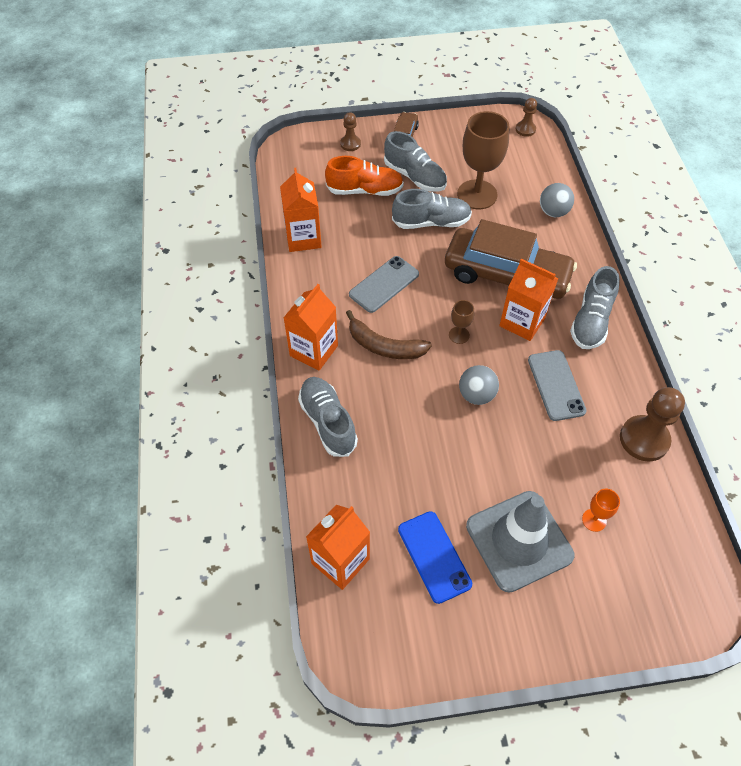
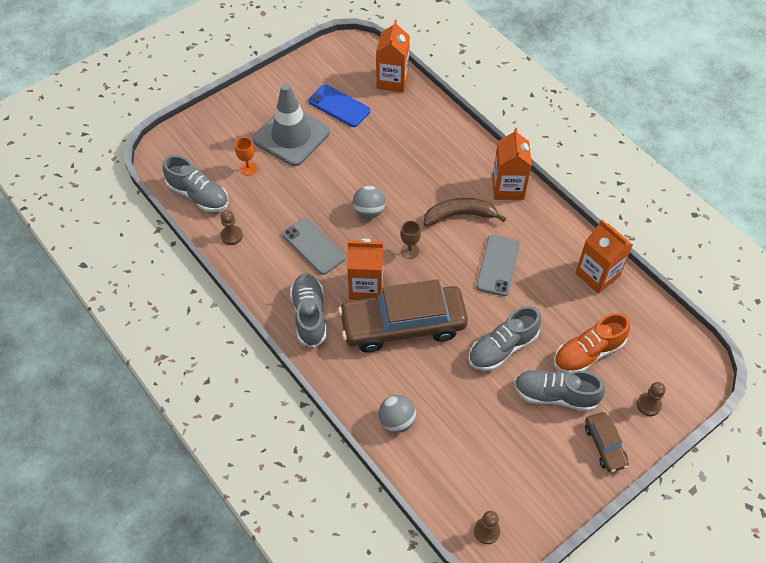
camera: 150 degrees right, 0 degrees up
grey shoe [298,377,358,457] -> grey shoe moved to [163,155,228,212]
brown goblet [457,111,509,209] -> none
brown pawn [620,387,685,462] -> brown pawn [221,210,243,245], size x0.55

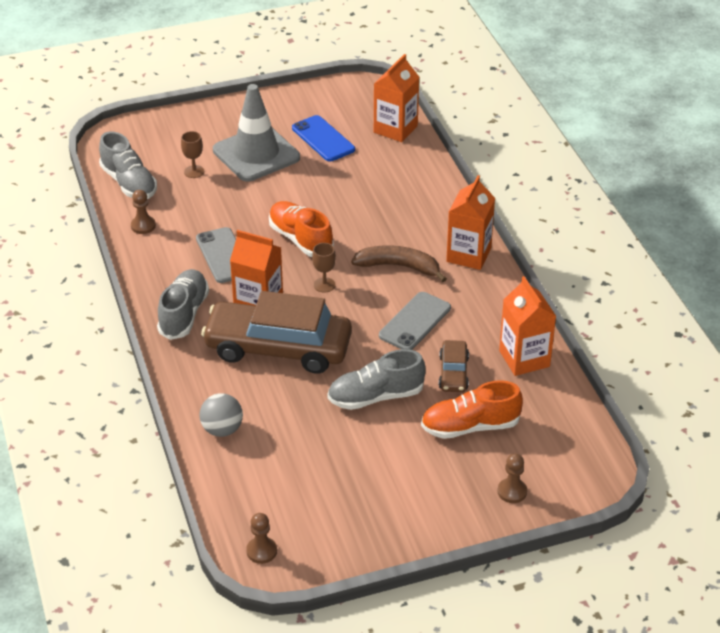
camera: 20 degrees right, 15 degrees down
orange goblet [235,137,257,175] -> brown goblet [181,131,204,178]
grey ball [353,186,385,218] -> orange shoe [269,201,334,257]
grey shoe [514,370,605,412] -> none
brown car [585,412,629,472] -> brown car moved to [439,340,469,392]

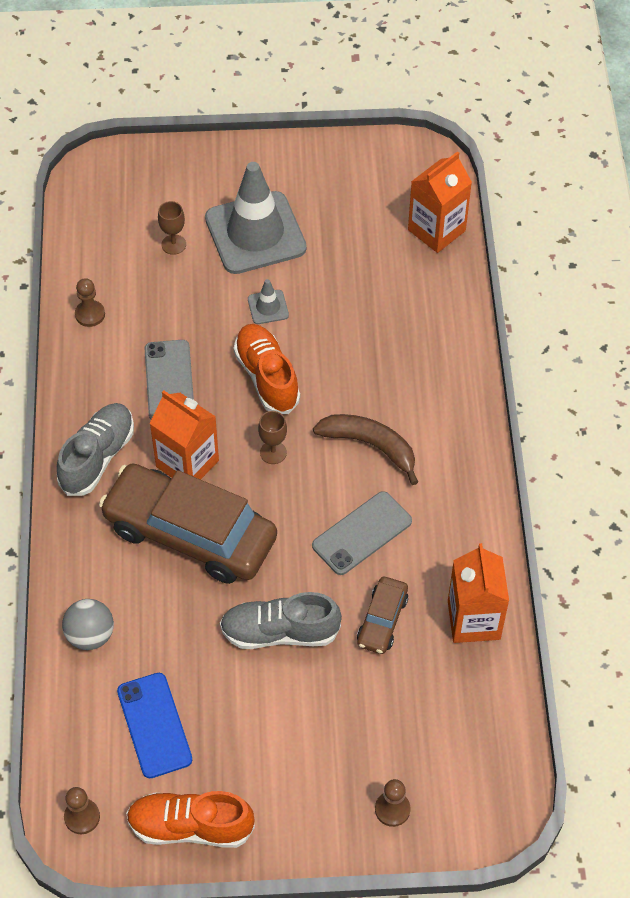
camera: 15 degrees right, 15 degrees up
grey shoe [99,131,157,199] -> none
blue phone [292,115,355,162] -> blue phone moved to [117,673,192,778]
orange shoe [421,380,523,439] -> orange shoe moved to [126,791,255,848]
orange carton [446,175,495,270] -> none
none -> grey traffic cone [248,279,289,324]

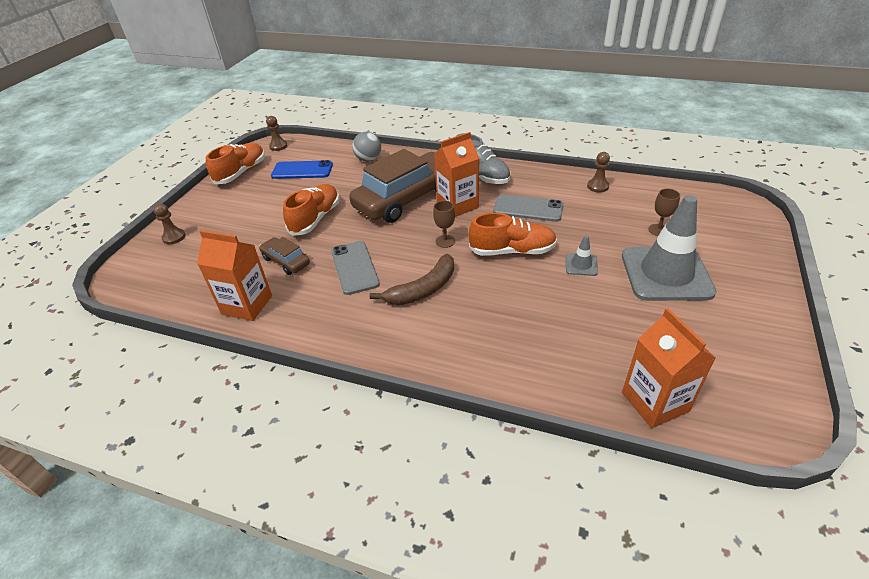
camera: 115 degrees right, 15 degrees down
grey shoe [220,592,342,649] -> orange shoe [283,184,339,236]

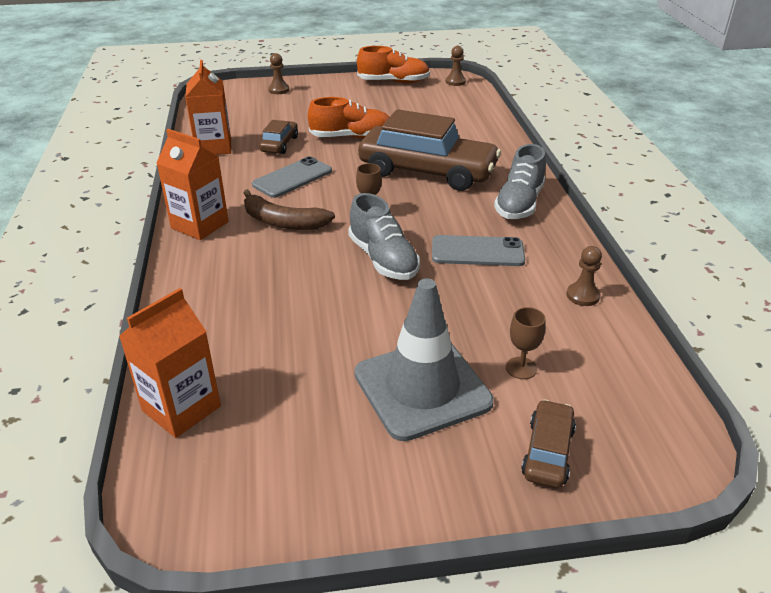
camera: 60 degrees right, 5 degrees down
blue phone [271,160,333,179] -> none
grey ball [352,132,381,161] -> none
orange carton [434,132,479,217] -> orange carton moved to [156,129,229,240]
orange shoe [469,213,557,256] -> grey shoe [348,193,420,280]
grey phone [493,194,564,222] -> grey phone turned 75 degrees counterclockwise [432,235,525,266]
grey traffic cone [566,235,598,276] -> none
none -> brown car [521,399,576,488]

